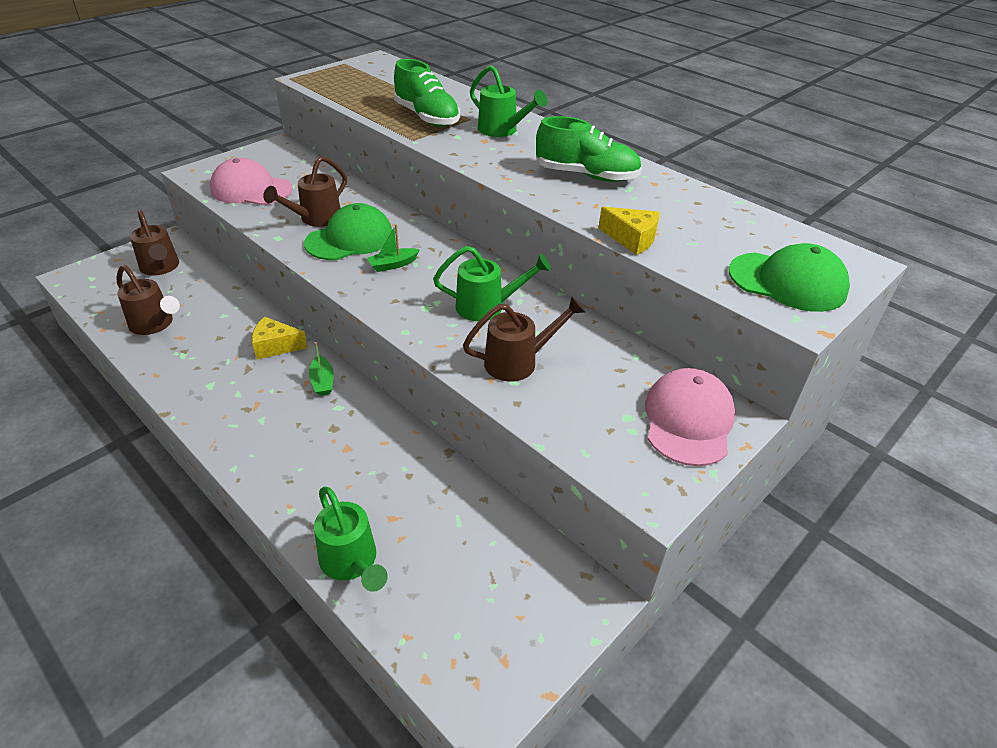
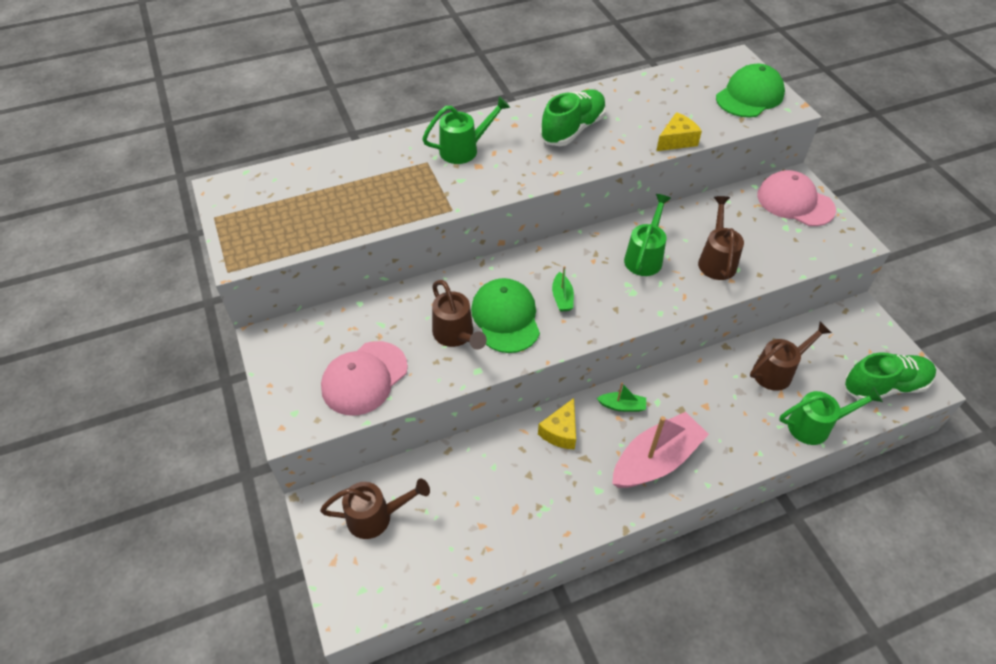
camera: 65 degrees left, 10 degrees up
brown watering can [116,265,180,335] -> brown watering can moved to [750,322,832,391]
green shoe [394,59,460,127] -> green shoe moved to [844,352,936,400]
none -> pink boat [612,412,709,488]

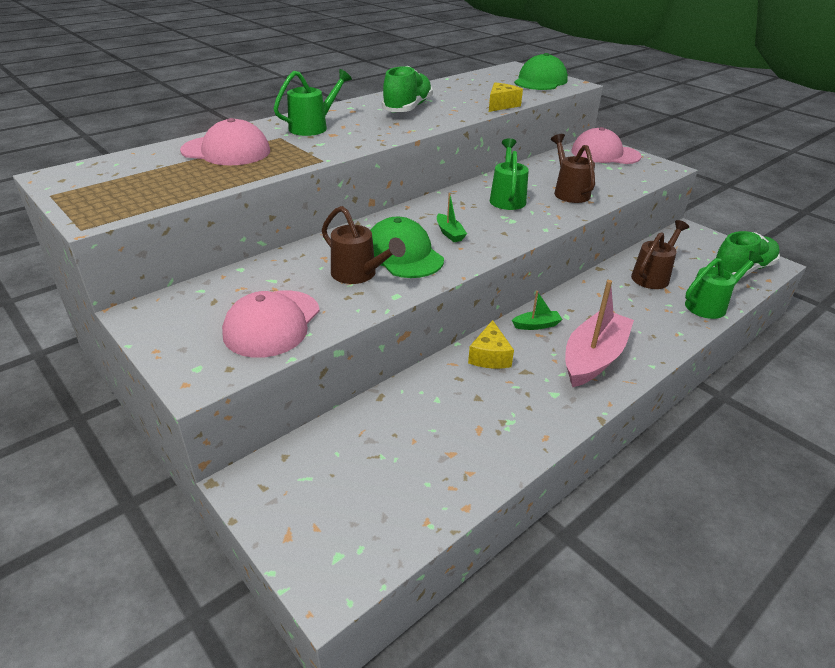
camera: 20 degrees left, 15 degrees down
brown watering can [320,478,430,539] -> none
none -> pink cap [180,118,270,166]

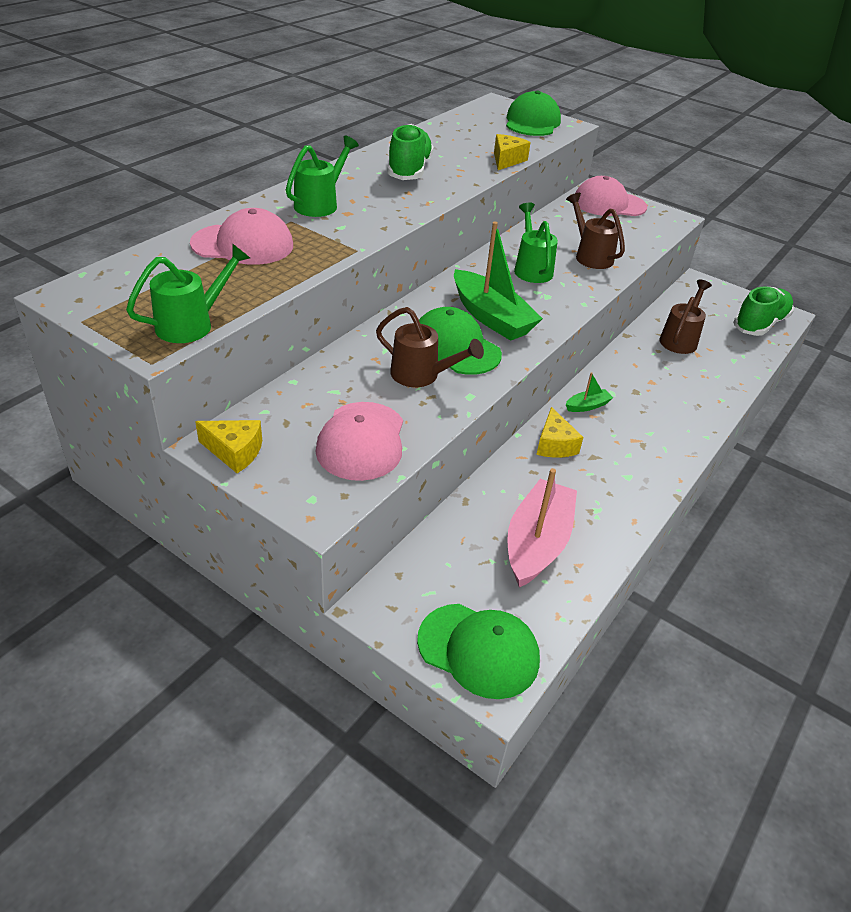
camera: 15 degrees left, 5 degrees up
green boat [437,193,467,242] -> green boat [454,222,543,341], size x2.20
pink boat [565,280,634,387] -> pink boat moved to [507,468,577,588]
green watering can [685,251,764,319] -> green watering can moved to [126,243,250,343]
none -> yellow cheese [195,420,262,473]
none -> green cap [417,604,540,699]

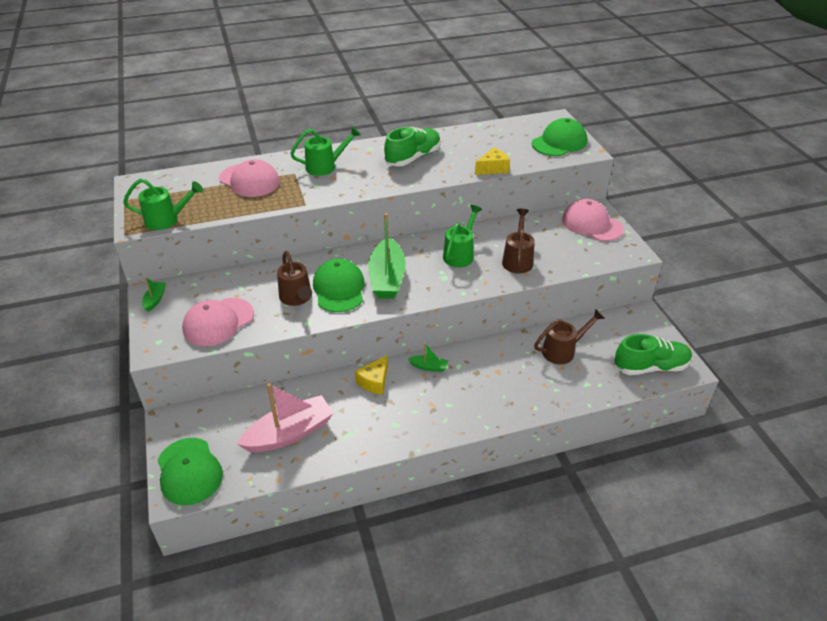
camera: 40 degrees right, 0 degrees up
yellow cheese [195,420,262,473] -> green boat [142,277,166,312]

